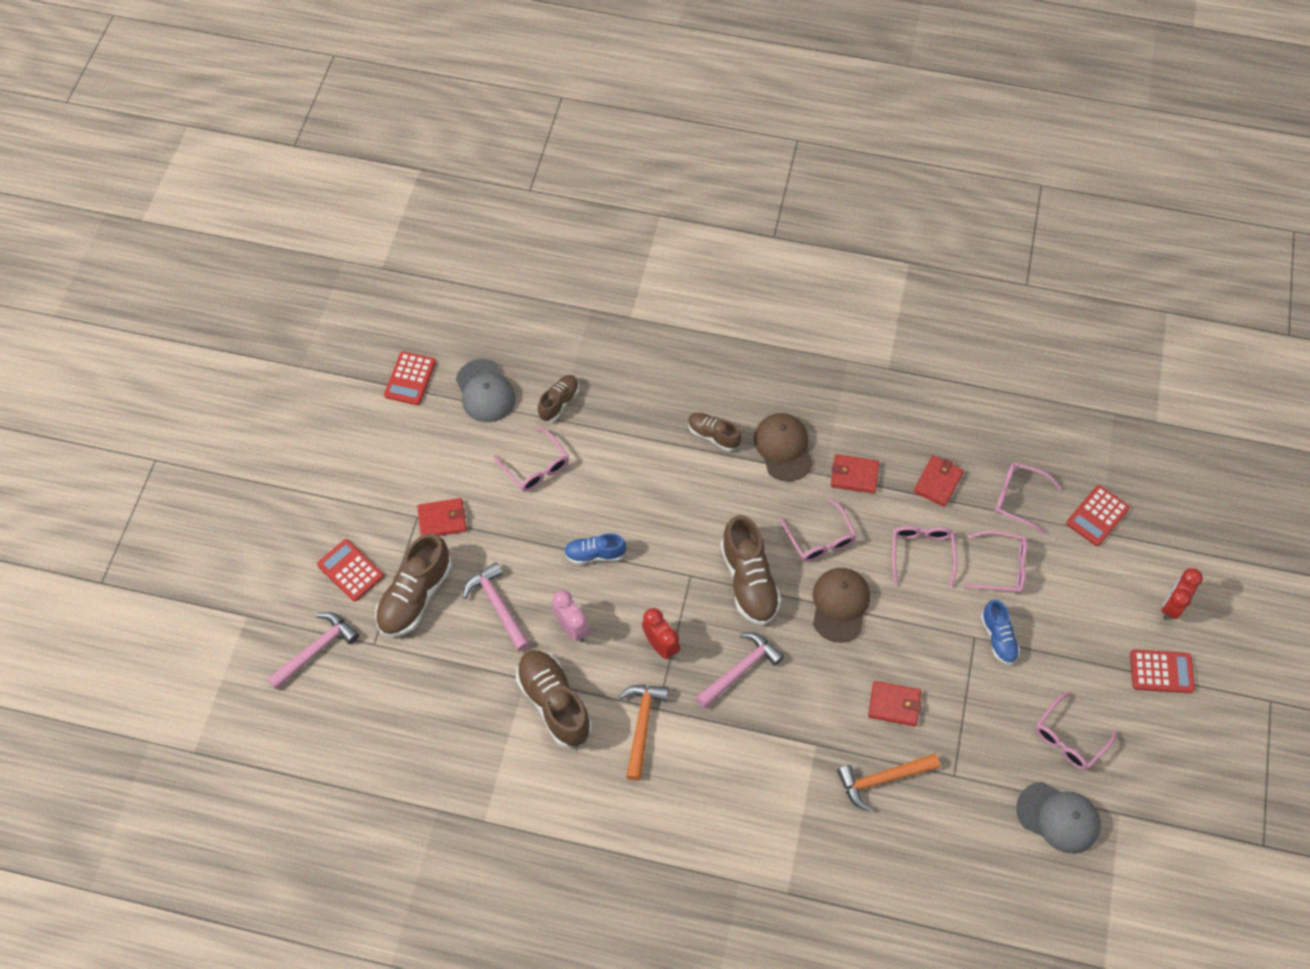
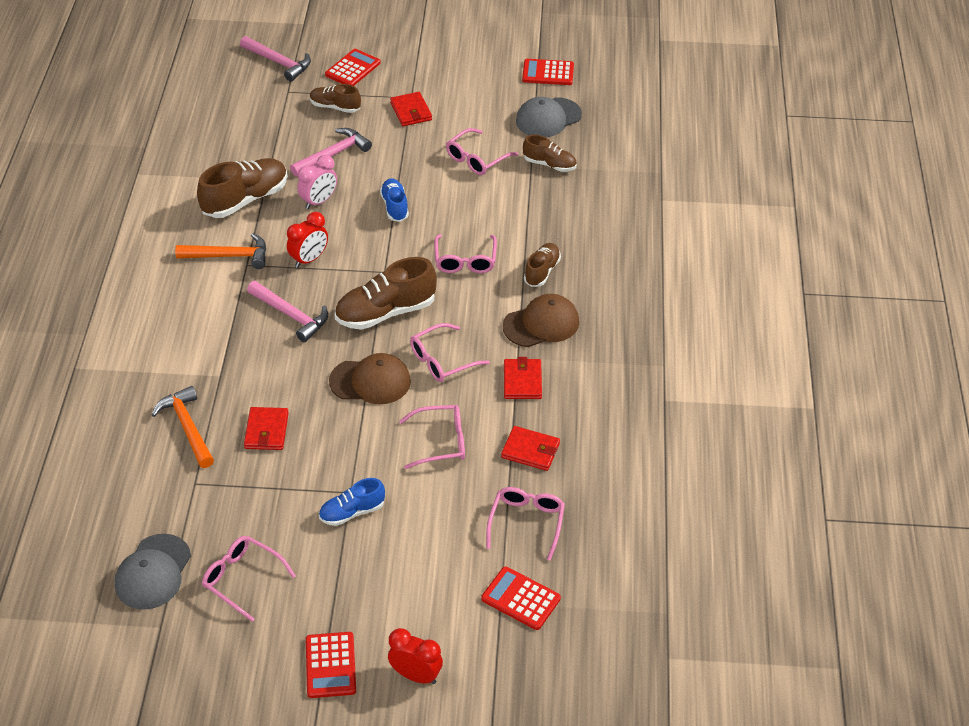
camera: 80 degrees right, 15 degrees down
brown shoe [375,533,452,637] -> brown shoe [310,84,361,113], size x0.58
pink glasses [964,531,1027,593] -> pink glasses moved to [434,234,497,273]

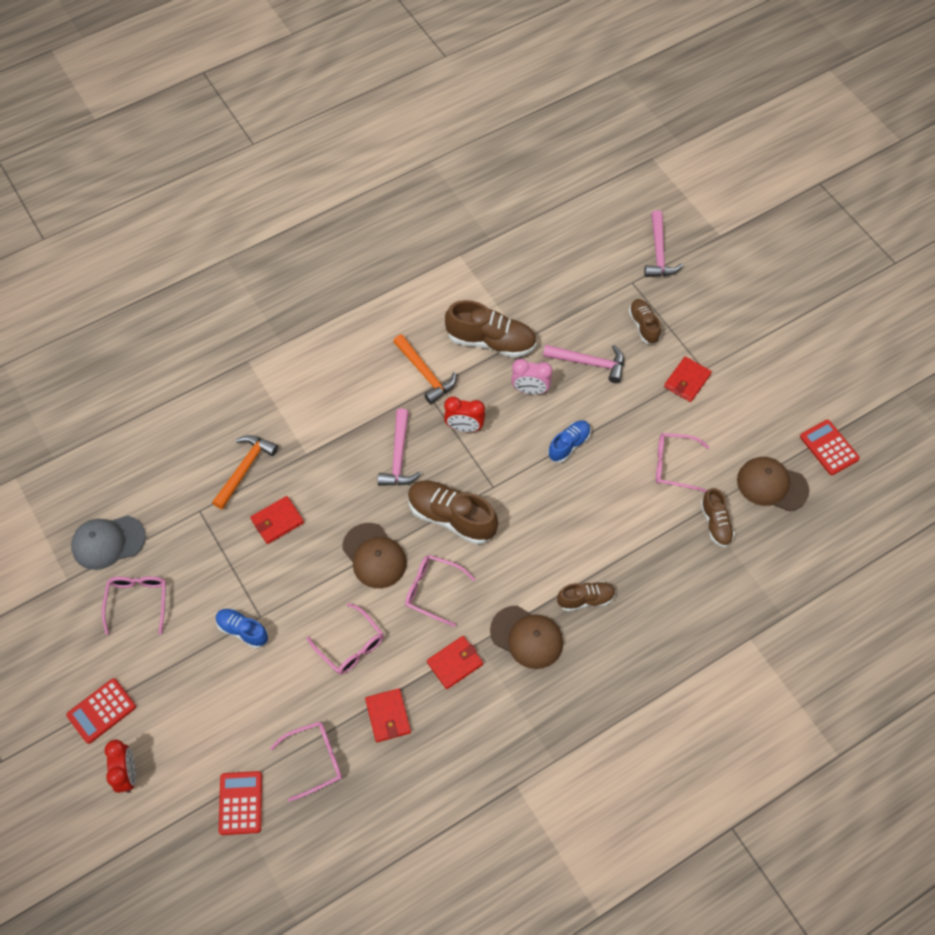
camera: 55 degrees right, 15 degrees up
red calculator [325,49,381,86] -> none
pink glasses [434,234,497,273] -> none
grey cap [516,97,582,137] -> brown cap [737,457,809,511]

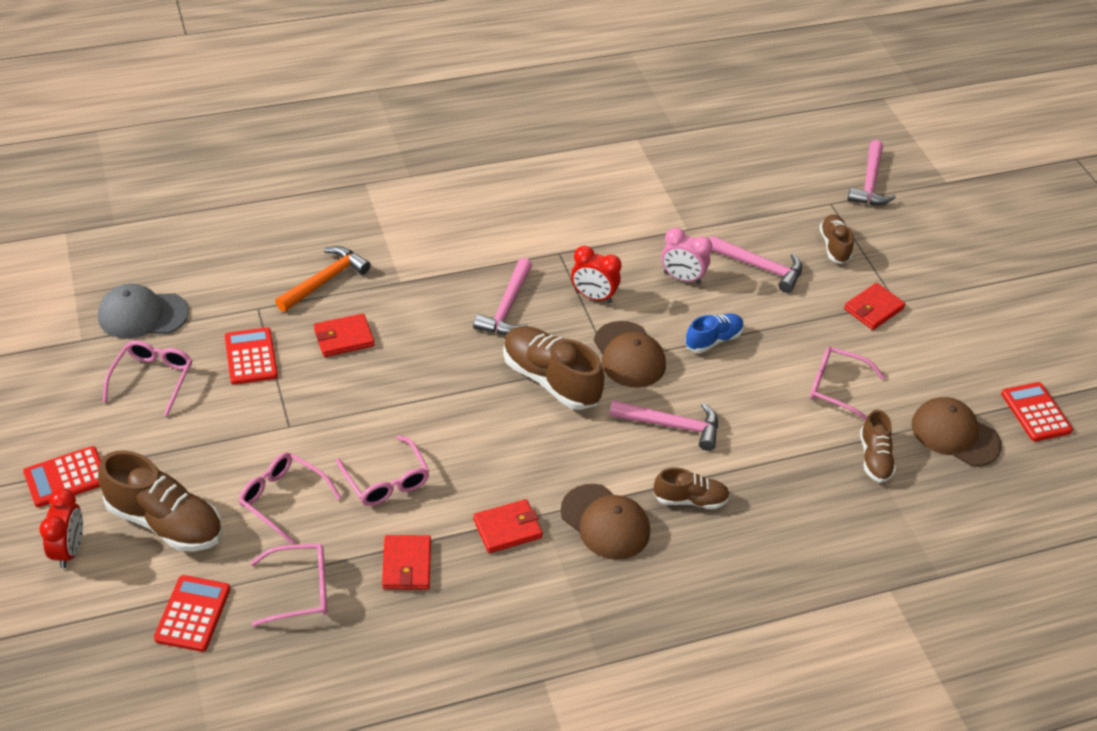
camera: 10 degrees right, 15 degrees down
blue shoe [216,609,268,649] -> none
brown cap [342,523,407,589] -> brown cap moved to [594,321,666,388]
orange hammer [393,334,456,404] -> none
pink glasses [405,555,475,627] -> pink glasses moved to [239,452,341,544]
brown shoe [445,300,537,358] -> brown shoe moved to [98,450,222,551]
none -> red calculator [225,327,278,384]
none -> pink hammer [609,400,718,451]

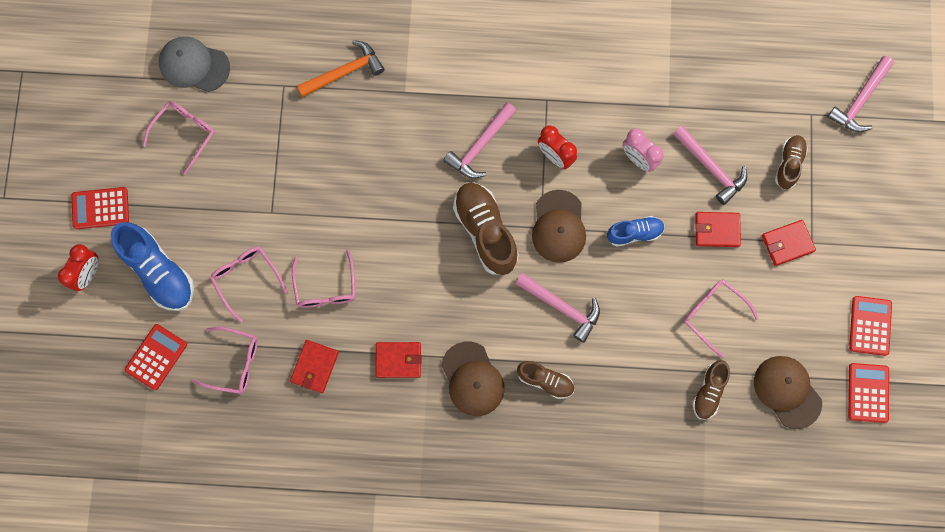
camera: 25 degrees right, 30 degrees up
brown shoe [98,450,222,551] -> blue shoe [111,222,194,311]
red calculator [225,327,278,384] -> red calculator moved to [849,296,892,356]
red wallet [314,313,375,357] -> red wallet moved to [695,212,741,247]

